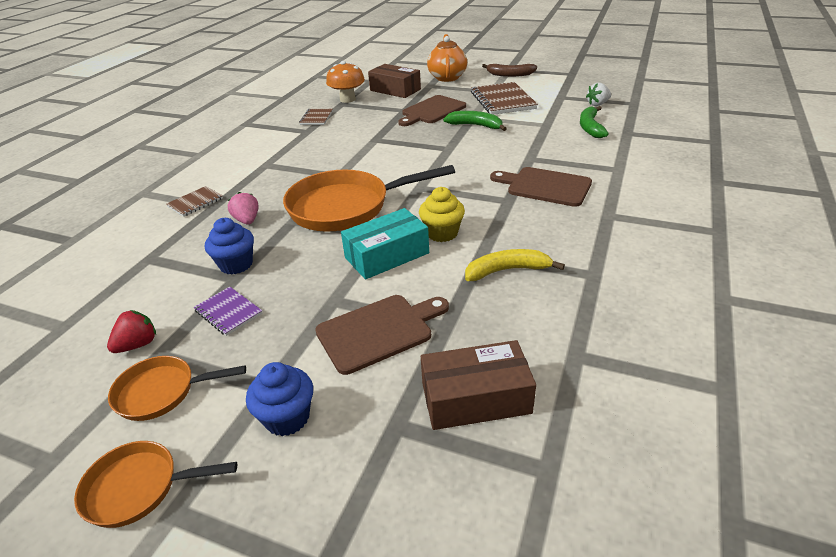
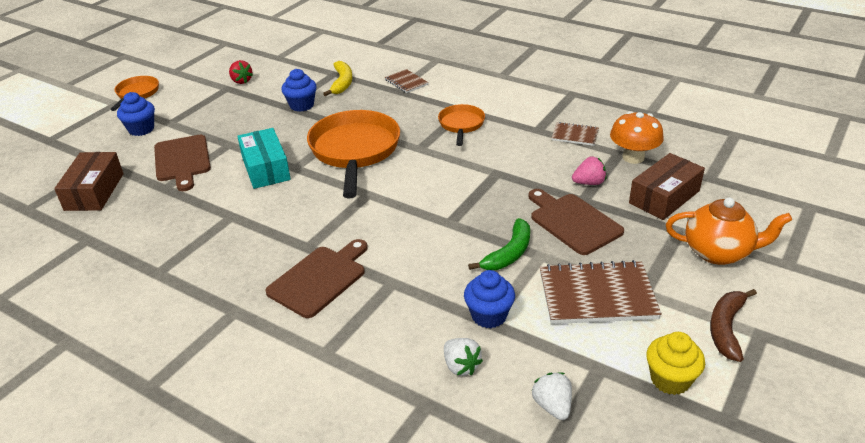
camera: 100 degrees right, 0 degrees up
orange pan [108,356,246,421] -> orange pan moved to [438,104,485,146]
purple notebook [194,287,263,336] -> none
pink strawberry [228,192,258,225] -> pink strawberry moved to [572,156,606,185]
yellow cupcake [419,187,465,242] -> yellow cupcake moved to [646,332,705,395]
yellow banana [465,249,565,281] -> yellow banana moved to [323,61,352,96]
green banana [580,106,608,138] -> white strawberry [444,338,483,376]
none -> blue cupcake [464,270,515,328]

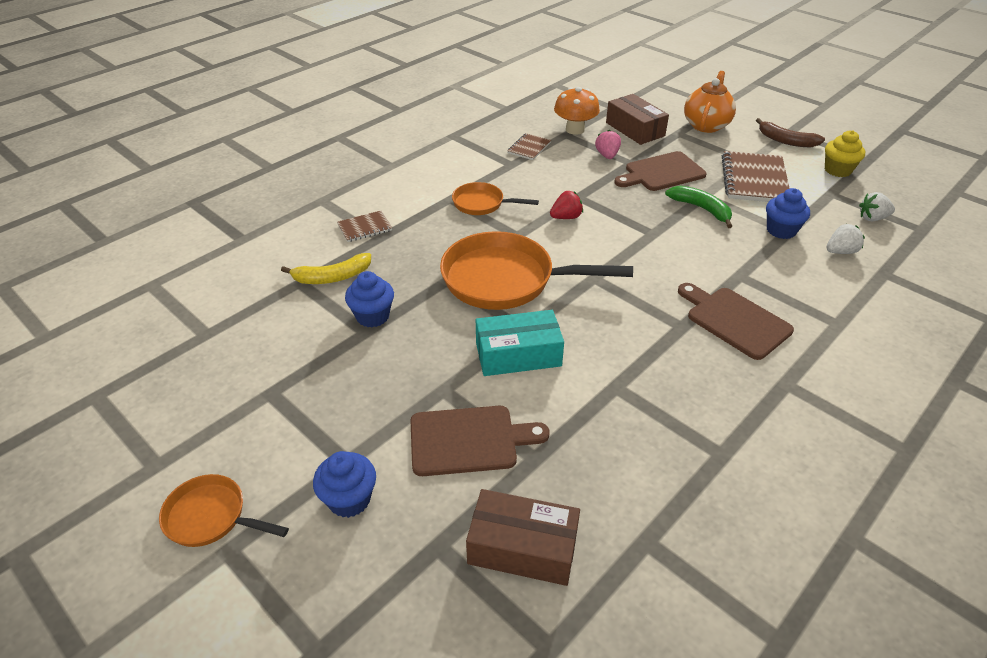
camera: 80 degrees left, 5 degrees up
red strawberry [229,60,253,84] -> red strawberry moved to [550,191,583,219]
yellow banana [323,61,352,96] -> yellow banana turned 150 degrees clockwise [281,253,371,284]

